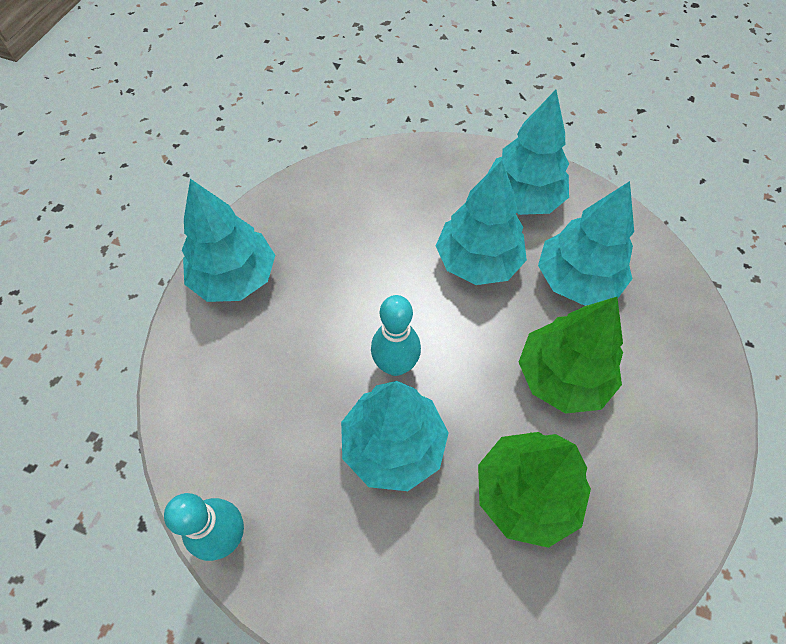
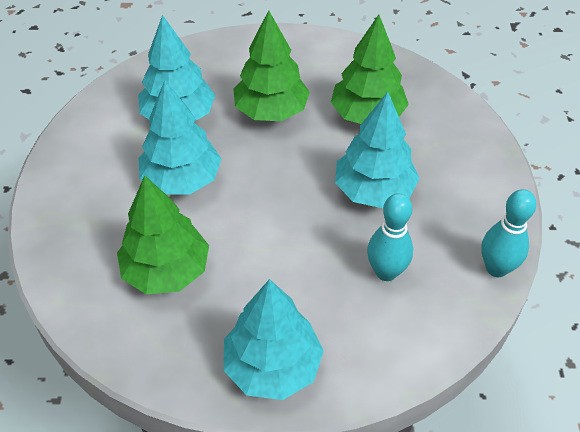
camera: 110 degrees left, 10 degrees down
turquoise bowling pin [371,295,421,376] -> turquoise bowling pin moved to [367,193,413,281]
turquoise tree [487,90,569,215] -> none
none -> green tree [117,175,209,294]

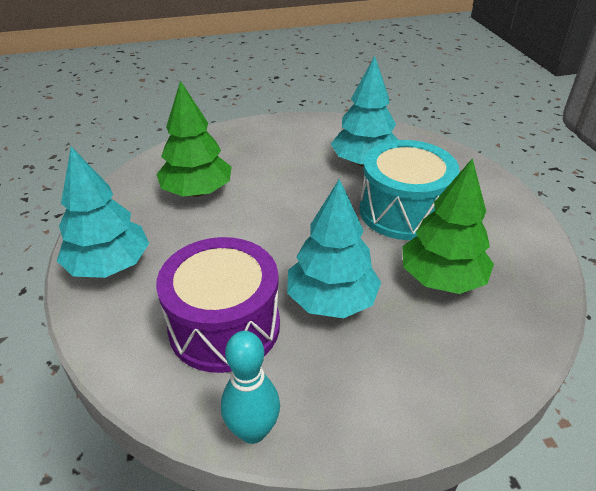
camera: 75 degrees right, 10 degrees down
turquoise tree [139,80,221,195] -> none
green tree [233,10,310,121] -> turquoise drum [359,140,459,240]
turquoise bowling pin [367,193,413,281] -> purple drum [156,237,280,373]

